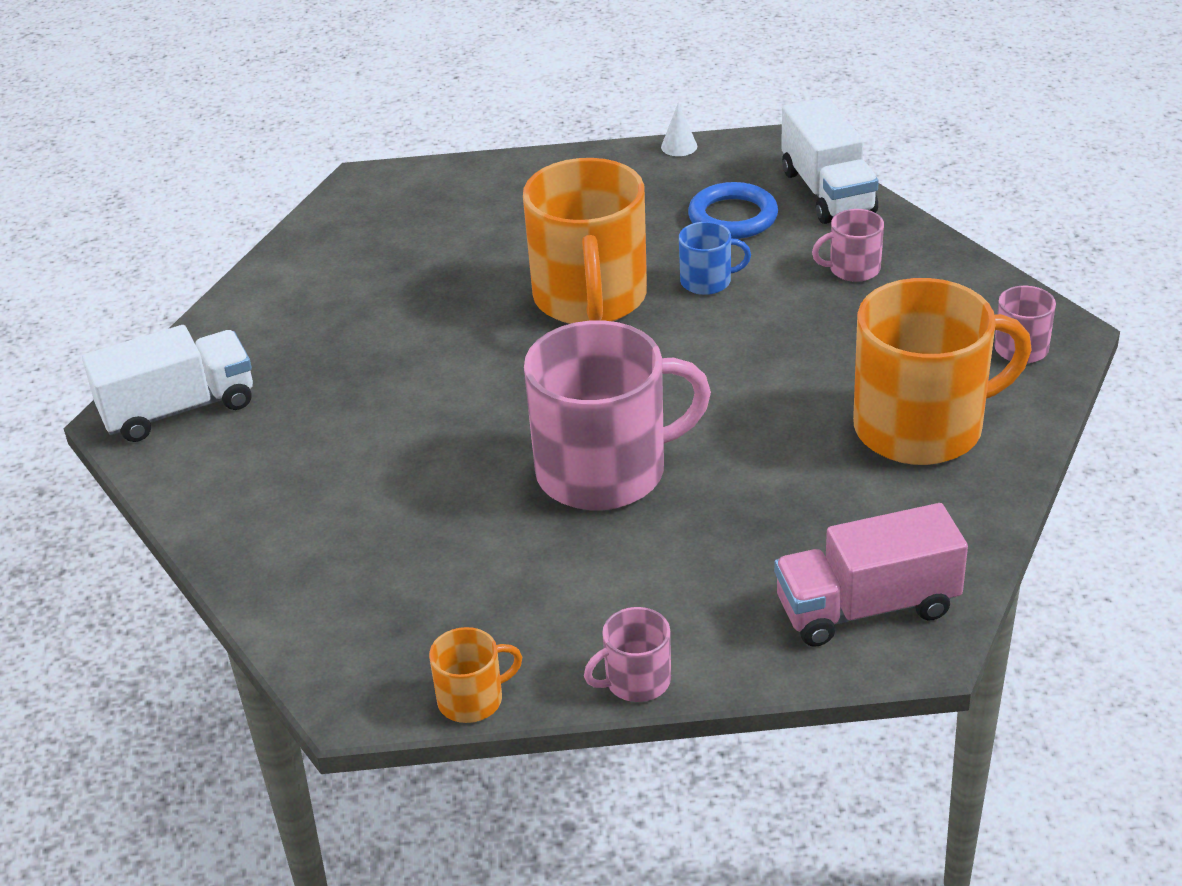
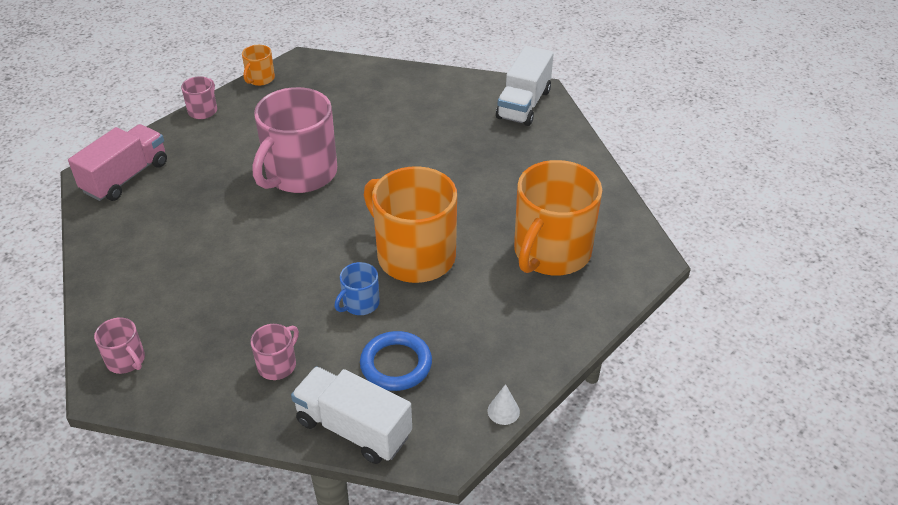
camera: 135 degrees right, 5 degrees up
orange mug [853,278,1032,465] -> orange mug moved to [514,160,602,275]

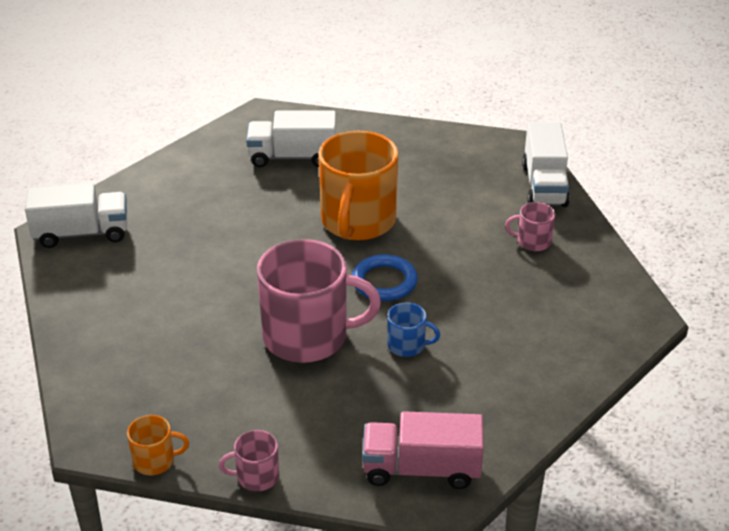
camera: 120 degrees left, 5 degrees down
pink mug [94,317,145,374] -> none
blue mug [335,262,380,315] -> blue mug moved to [387,302,440,357]
blue ring [360,331,432,391] -> blue ring moved to [352,254,418,301]
white cone [488,384,520,425] -> none
orange mug [514,160,602,275] -> white truck [246,111,336,167]

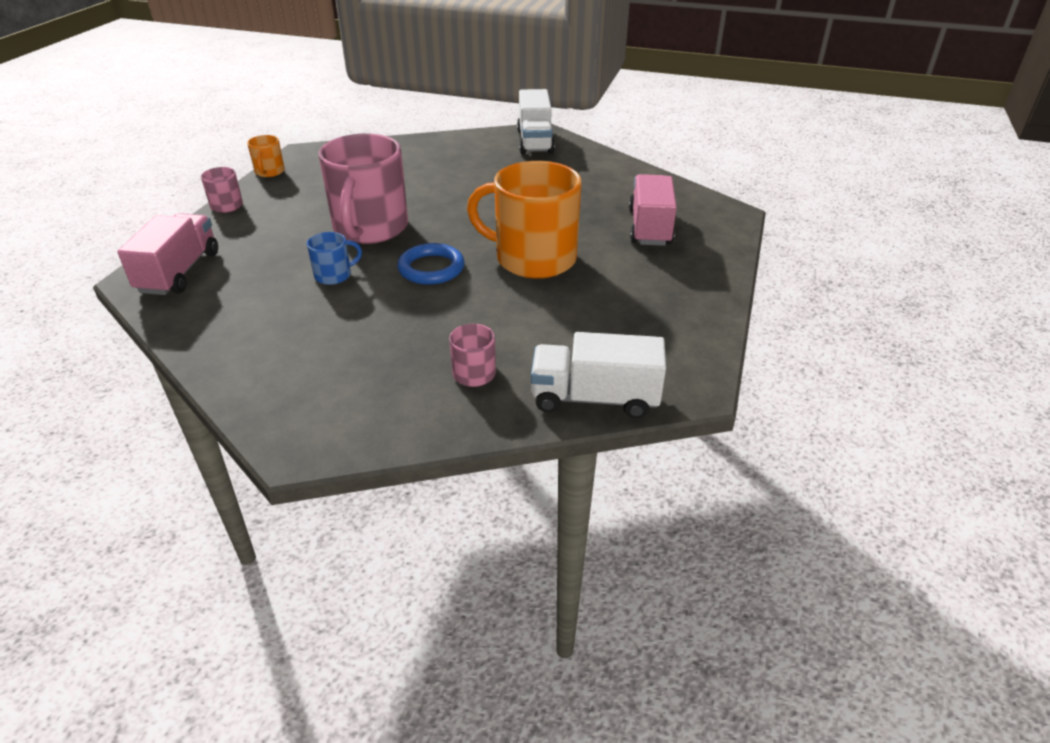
camera: 95 degrees right, 0 degrees up
white truck [246,111,336,167] -> pink truck [629,174,677,246]
blue mug [387,302,440,357] -> blue mug turned 135 degrees counterclockwise [307,232,362,285]

